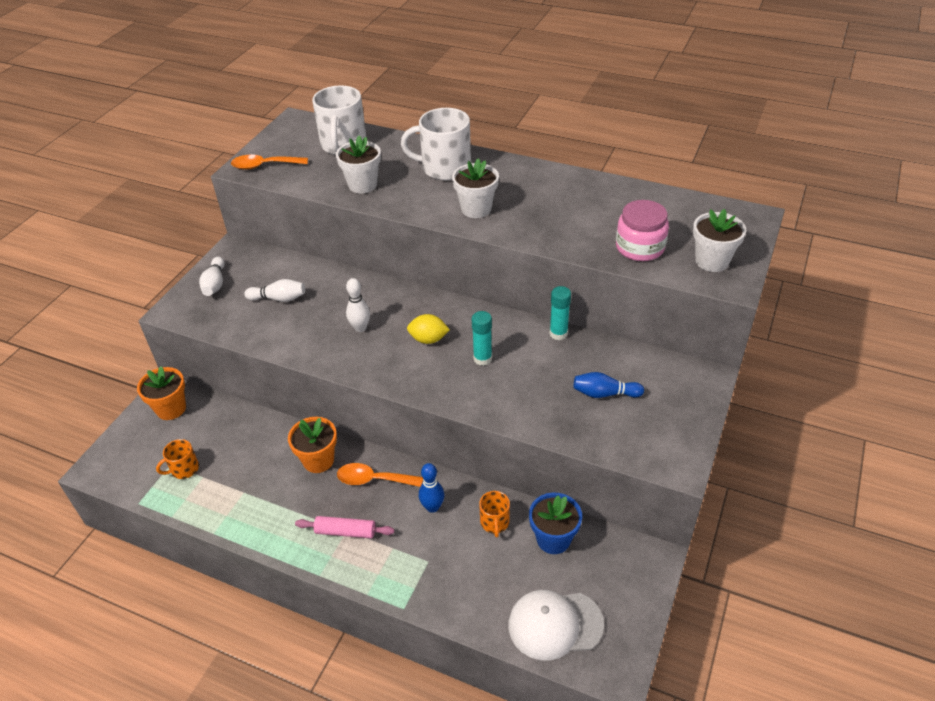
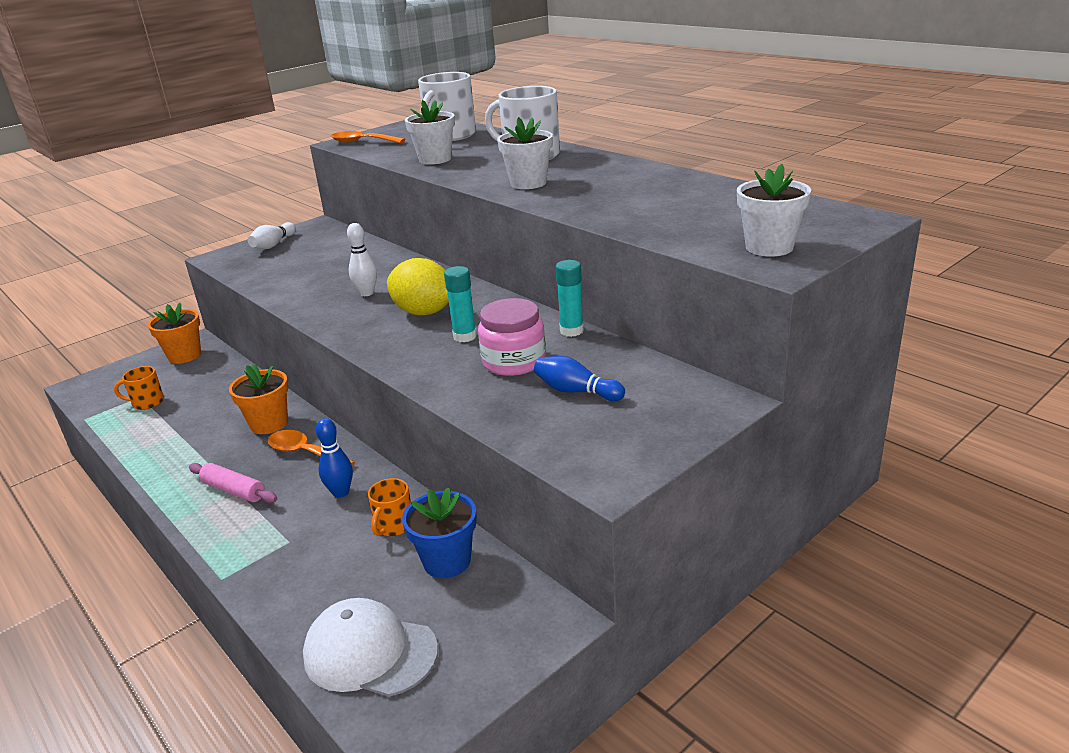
camera: 25 degrees right, 15 degrees down
white bowling pin [244,279,305,302] -> none
yellow lemon [407,314,450,344] -> yellow lemon [387,258,449,315], size x1.57
pink jar [616,200,669,261] -> pink jar moved to [478,298,546,376]

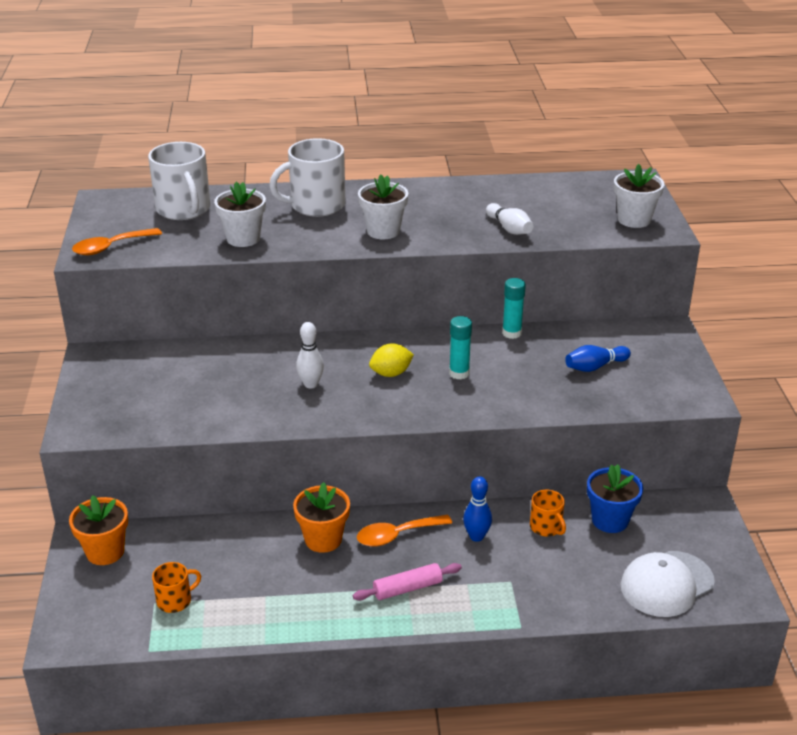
camera: 55 degrees left, 5 degrees up
orange mug [114,366,164,410] -> orange mug turned 150 degrees counterclockwise [152,562,201,613]
white bowling pin [248,222,296,249] -> white bowling pin moved to [486,203,533,235]
yellow lemon [387,258,449,315] -> yellow lemon [369,343,414,377], size x0.63
pink jar [478,298,546,376] -> none

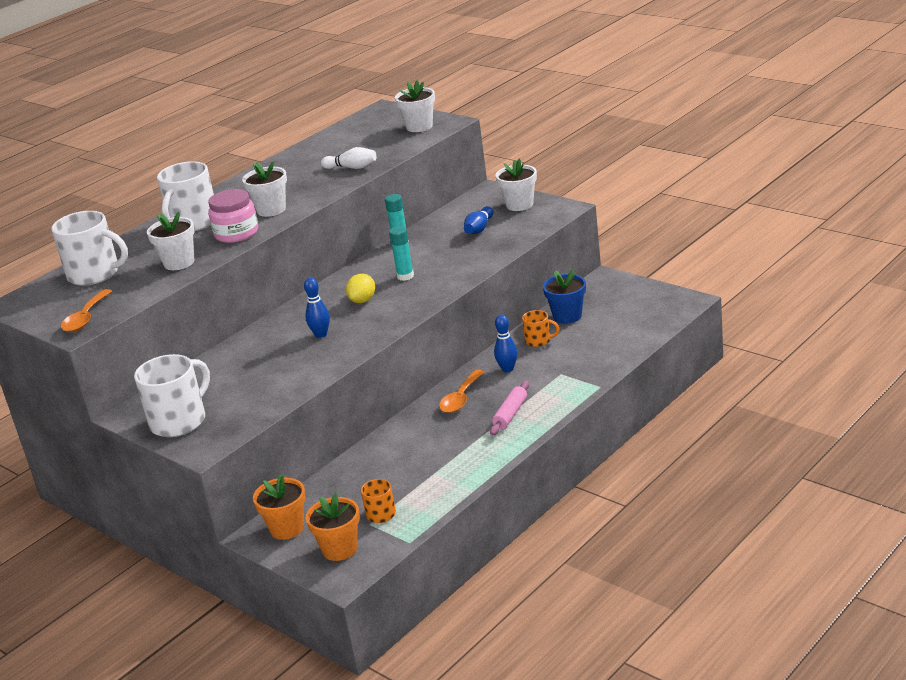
camera: 40 degrees left, 5 degrees down
orange flower pot [293,482,350,553] -> orange flower pot moved to [306,493,360,561]
white bowling pin [296,322,324,389] -> blue bowling pin [304,277,330,338]
white cap [621,551,715,617] -> none
none -> white mug [134,354,210,437]
none -> pink jar [208,189,258,243]
none -> white flower pot [496,158,537,211]

